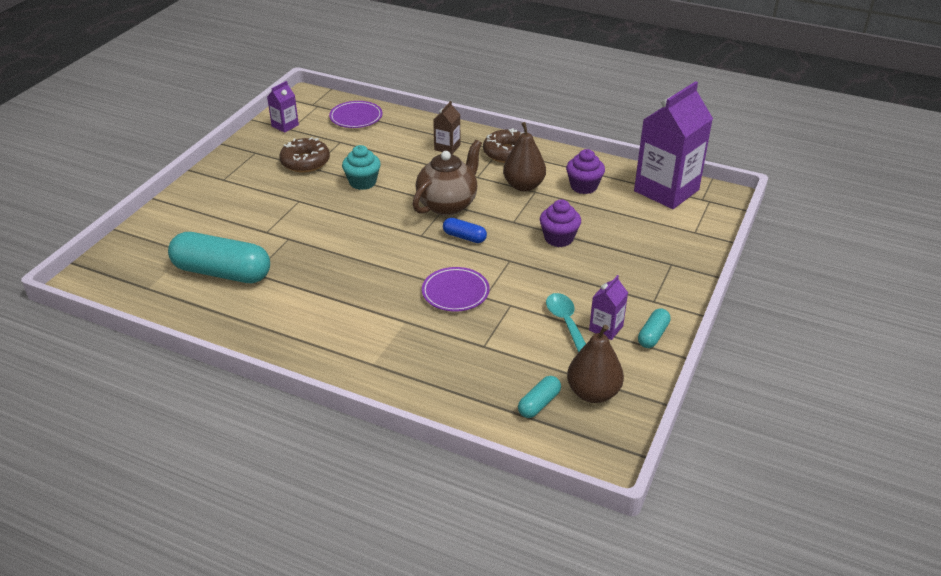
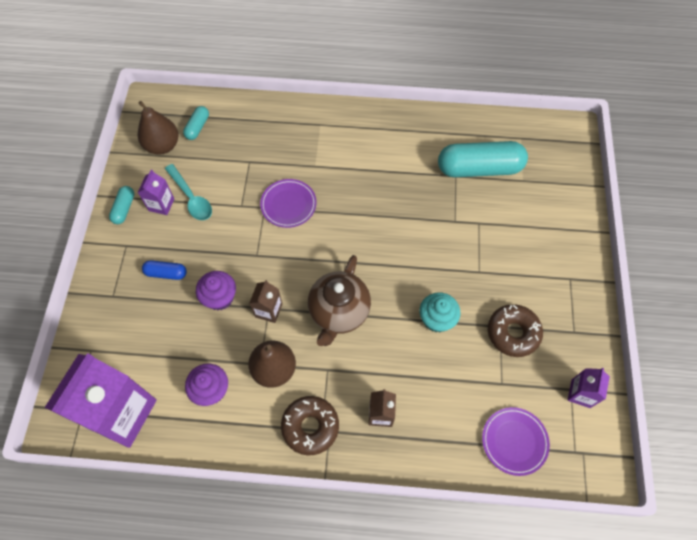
camera: 160 degrees right, 25 degrees up
blue capsule [443,218,487,243] -> blue capsule moved to [142,260,187,280]
none -> brown carton [249,280,282,323]

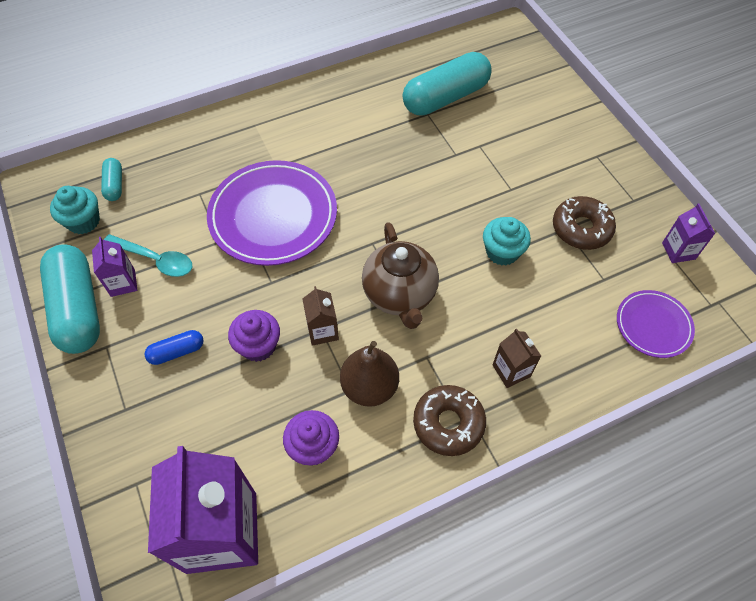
camera: 30 degrees left, 5 degrees down
turquoise capsule [109,186,134,224] -> turquoise capsule [40,244,100,354], size x2.15
brown pear [138,101,178,155] -> turquoise cupcake [50,186,100,234]
purple plate [260,179,316,228] -> purple plate [207,160,337,266], size x1.86

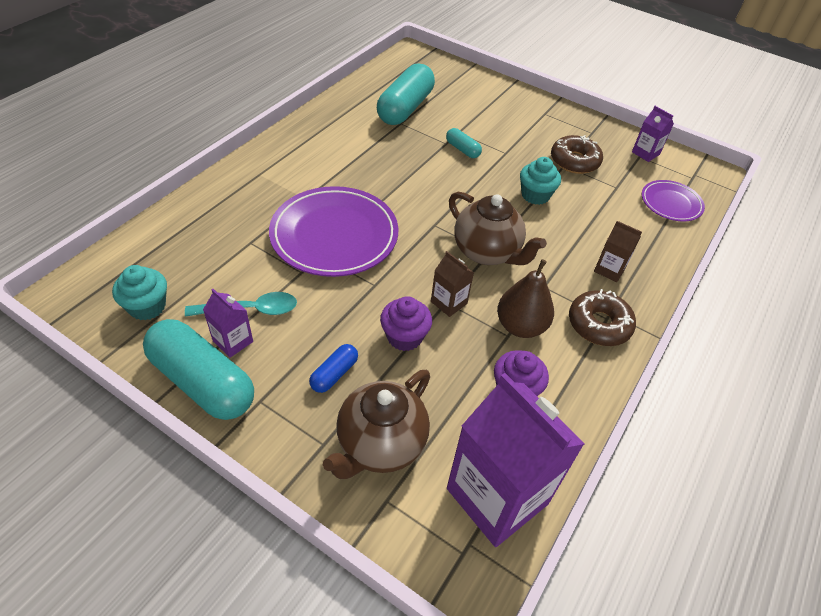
camera: 35 degrees left, 10 degrees down
turquoise capsule [101,158,122,201] -> turquoise capsule moved to [446,128,482,158]
none -> brown teapot [323,370,430,479]

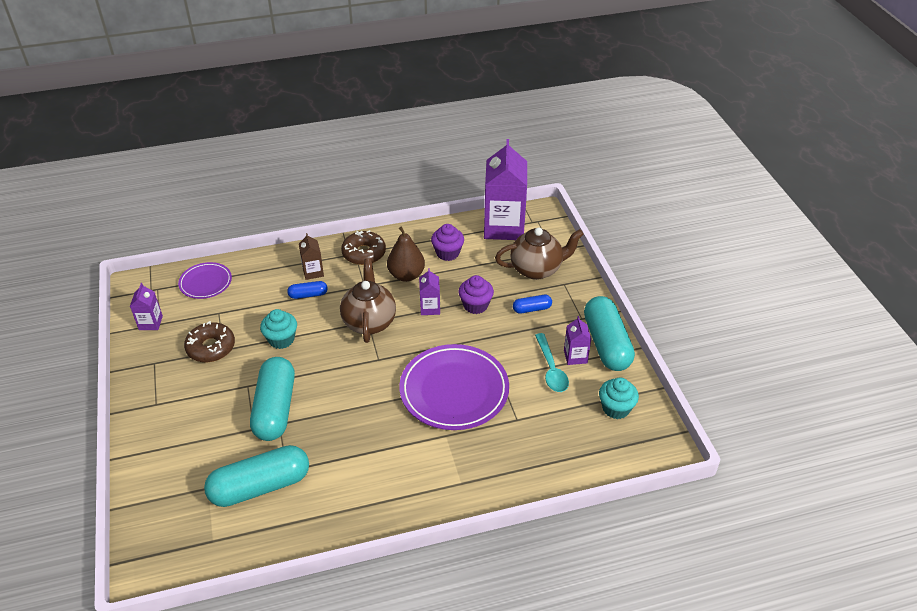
camera: 135 degrees left, 5 degrees down
turquoise spoon [185,292,297,317] -> turquoise spoon turned 135 degrees counterclockwise [535,333,569,392]
brown carton [431,251,474,317] -> purple carton [419,268,440,315]
turquoise capsule [446,128,482,158] -> turquoise capsule [250,357,295,441], size x2.15
none -> blue capsule [287,281,328,299]

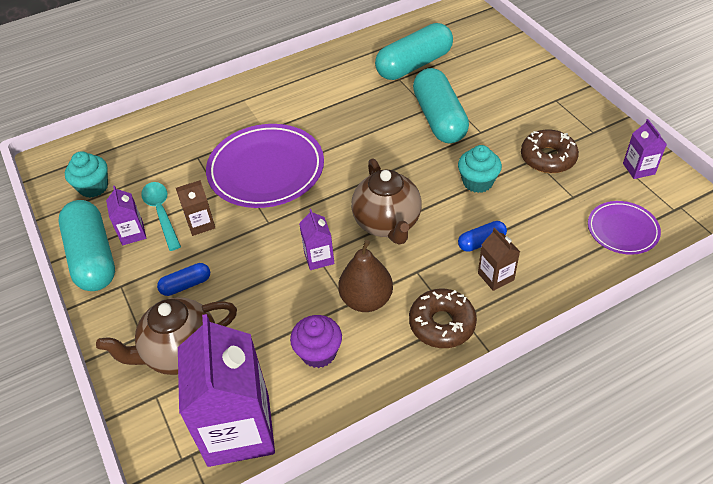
camera: 170 degrees right, 5 degrees up
purple cupcake [458,275,494,314] -> none
none -> brown carton [176,180,215,236]

